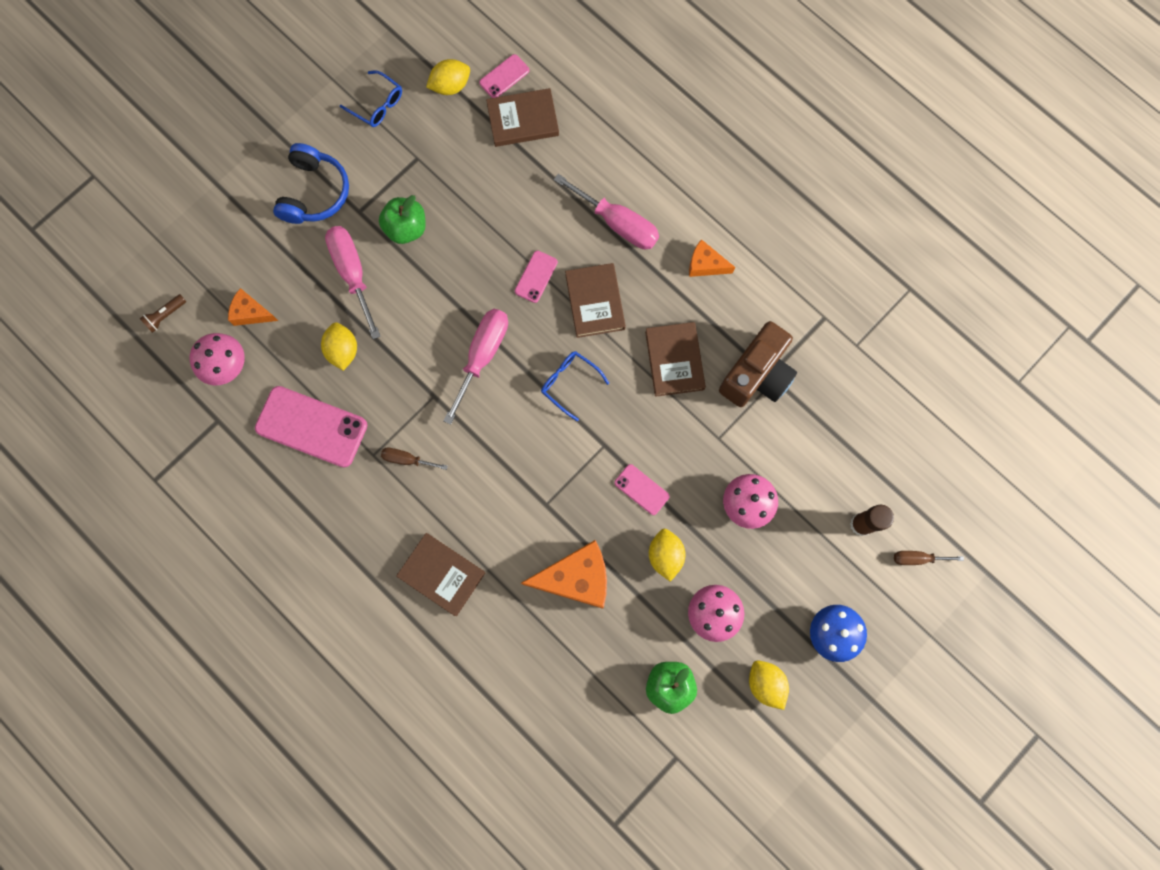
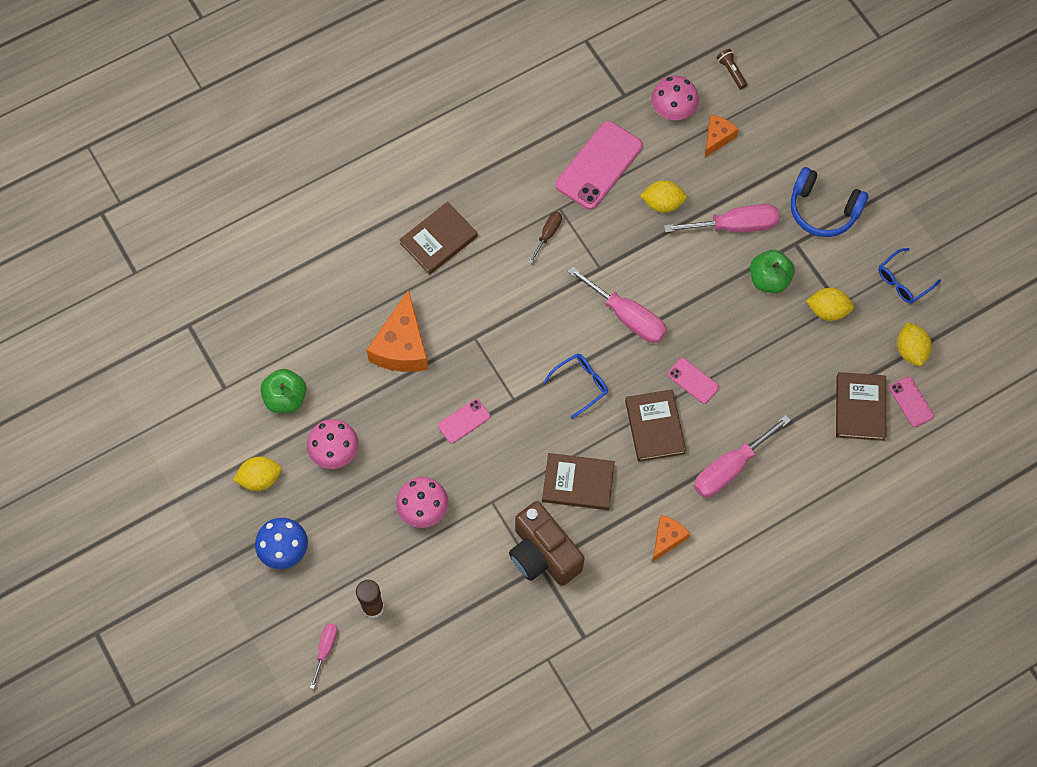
camera: 105 degrees right, 10 degrees down
brown book [565,263,626,338] -> brown book turned 75 degrees clockwise [625,389,686,462]
yellow lemon [649,529,686,582] -> yellow lemon moved to [806,288,854,321]
brown screwdriver [894,551,964,565] -> pink screwdriver [310,623,337,689]

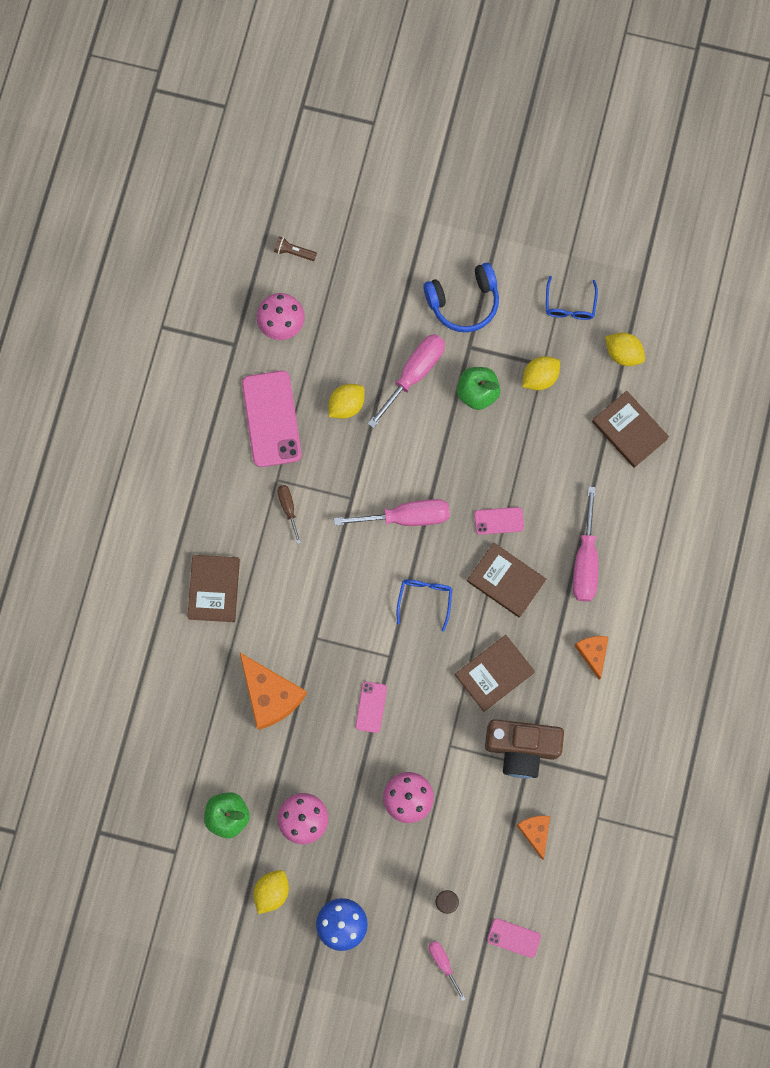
camera: 45 degrees left, 10 degrees up
orange cheese [705,115,739,157] -> orange cheese moved to [517,816,550,860]
pink phone [889,377,934,427] -> pink phone moved to [487,918,541,958]

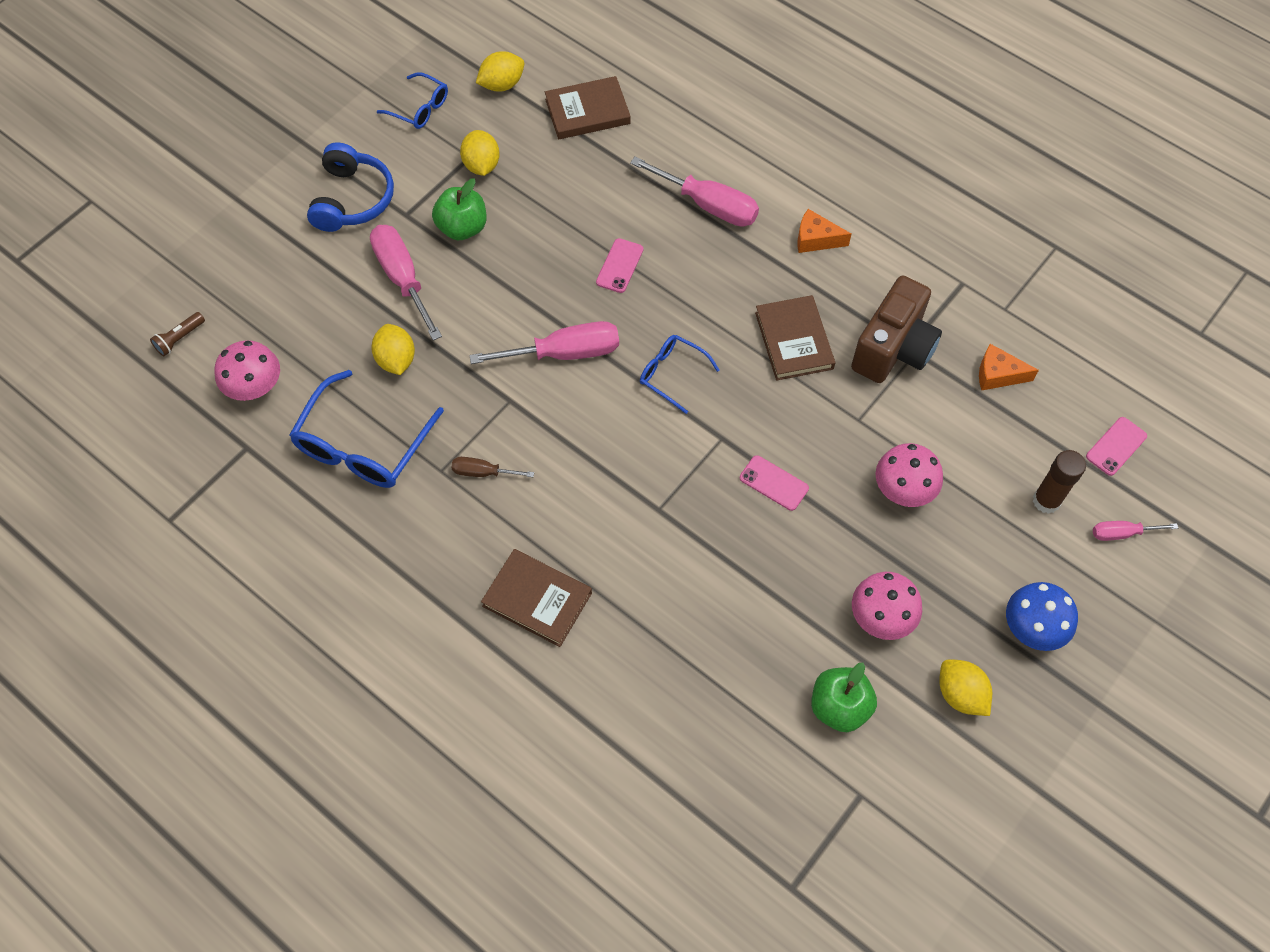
camera: 65 degrees left, 15 degrees down
orange cheese [240,653,307,730] -> none
pink phone [242,371,302,467] -> blue glasses [289,370,444,488]
pink screwdriver [334,499,450,526] -> pink screwdriver turned 60 degrees clockwise [469,321,619,364]
brown book [467,543,546,618] -> none

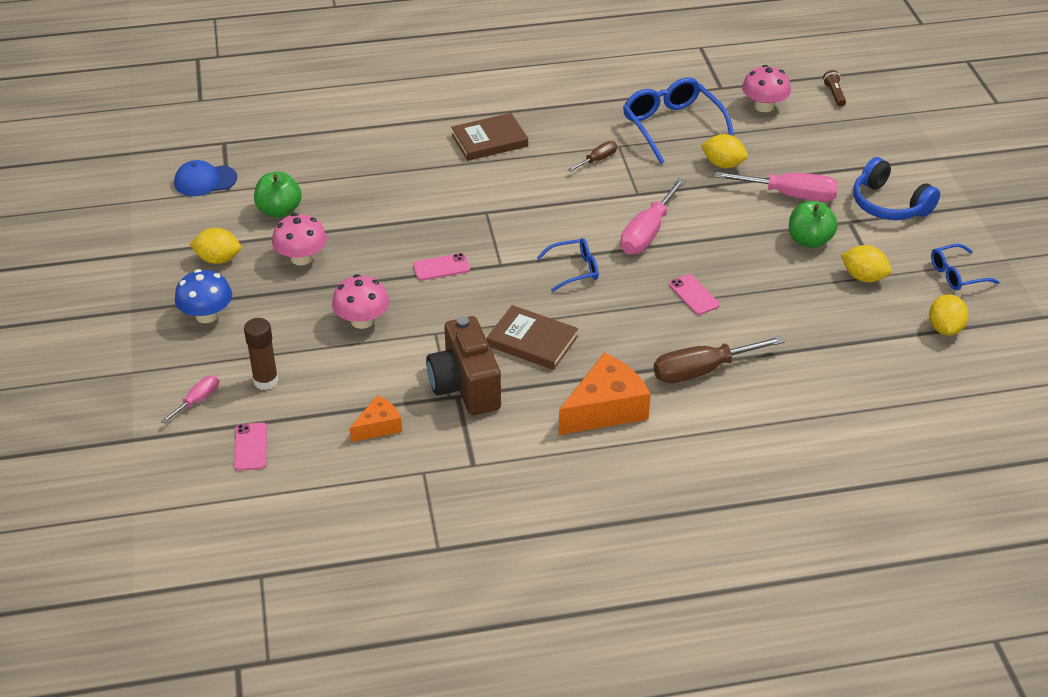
camera: 130 degrees right, 20 degrees down
brown book [545,76,630,139] -> none
pink screwdriver [630,157,759,227] -> brown screwdriver [654,336,785,383]
orange cheese [797,209,851,253] -> orange cheese [559,353,651,435], size x1.80
none -> blue cap [174,160,237,196]

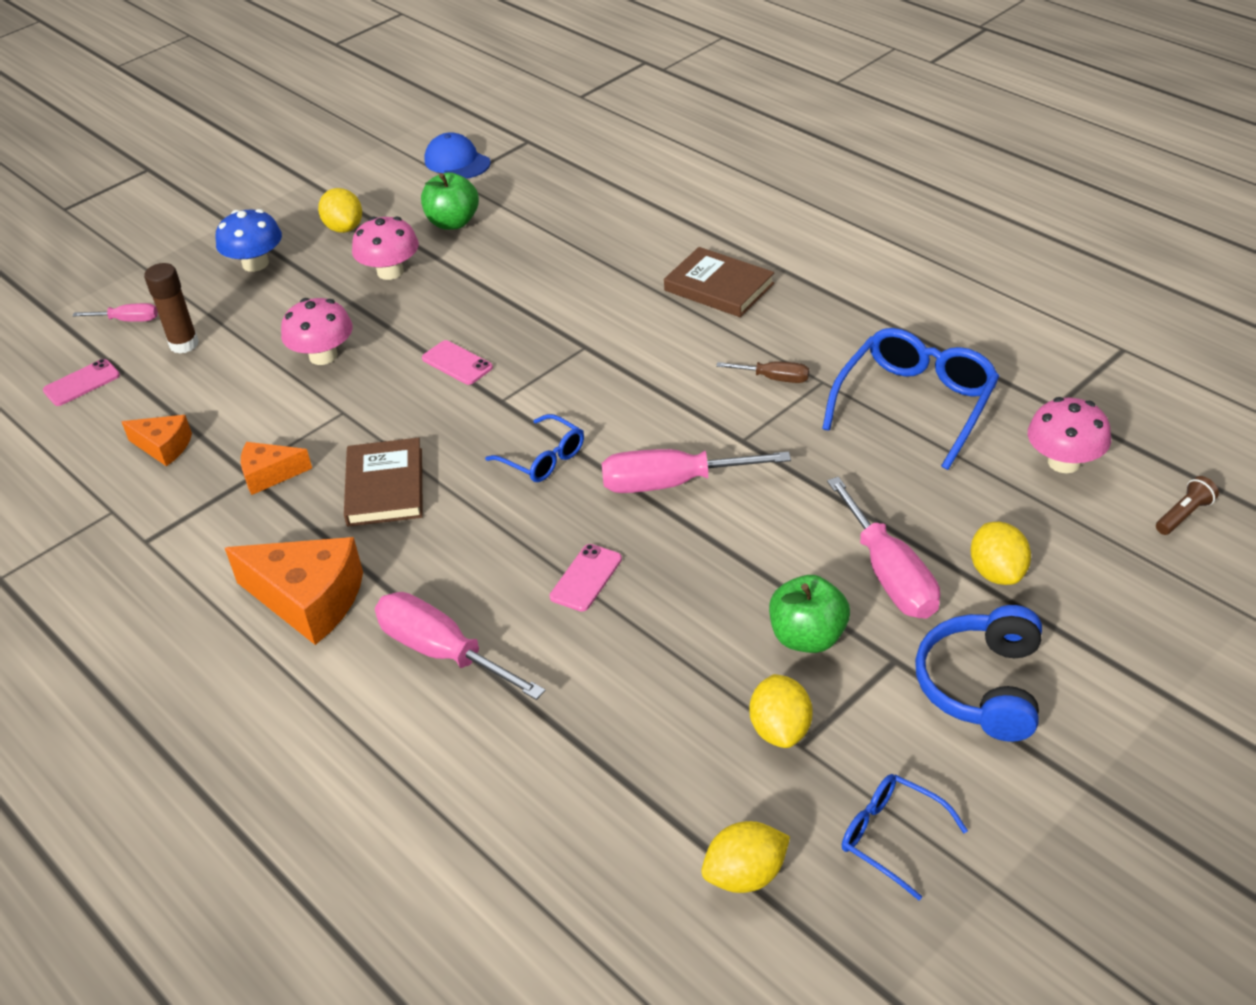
camera: 60 degrees right, 0 degrees up
brown camera [426,316,501,415] -> orange cheese [241,442,312,495]
brown screwdriver [654,336,785,383] -> pink screwdriver [375,592,545,700]
yellow lemon [701,134,748,168] -> yellow lemon moved to [971,522,1031,585]

